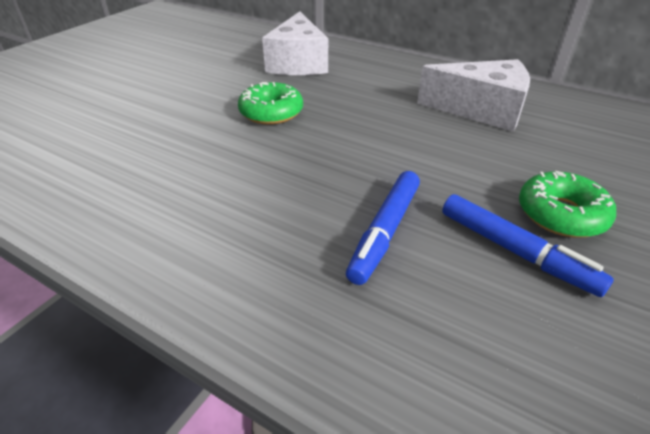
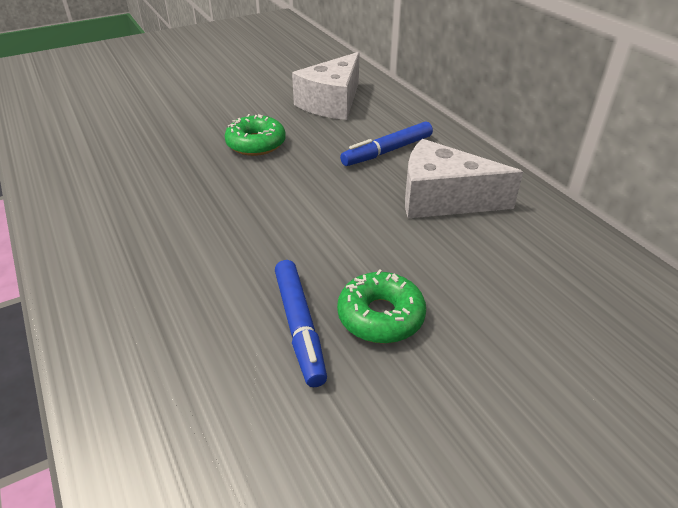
camera: 30 degrees right, 0 degrees up
blue marker [346,171,420,285] -> blue marker moved to [340,121,433,166]
white cheese [417,59,530,132] -> white cheese turned 150 degrees clockwise [405,139,523,218]

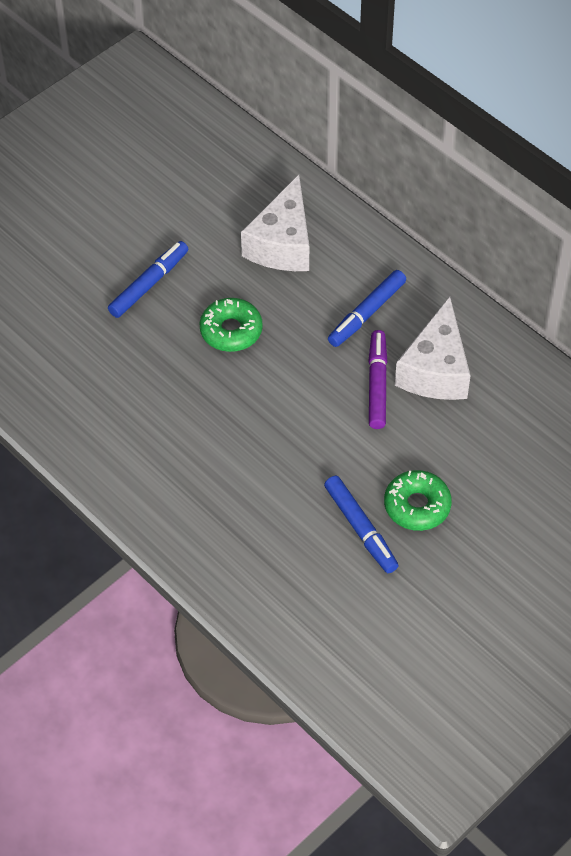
camera: 15 degrees left, 15 degrees up
white cheese [405,139,523,218] -> white cheese turned 75 degrees counterclockwise [395,297,471,400]
none -> blue marker [108,241,188,318]
none -> purple marker [368,330,388,429]

